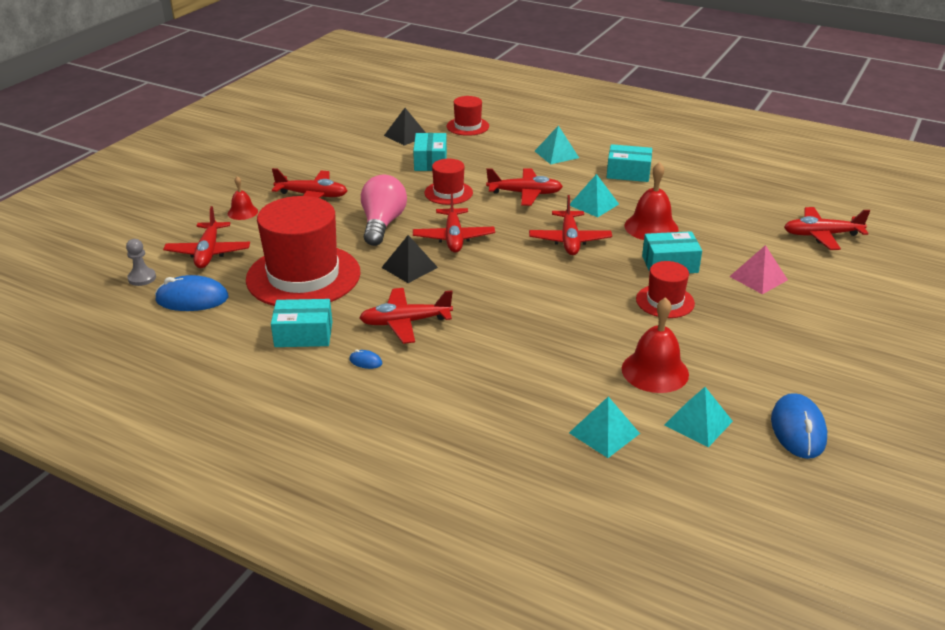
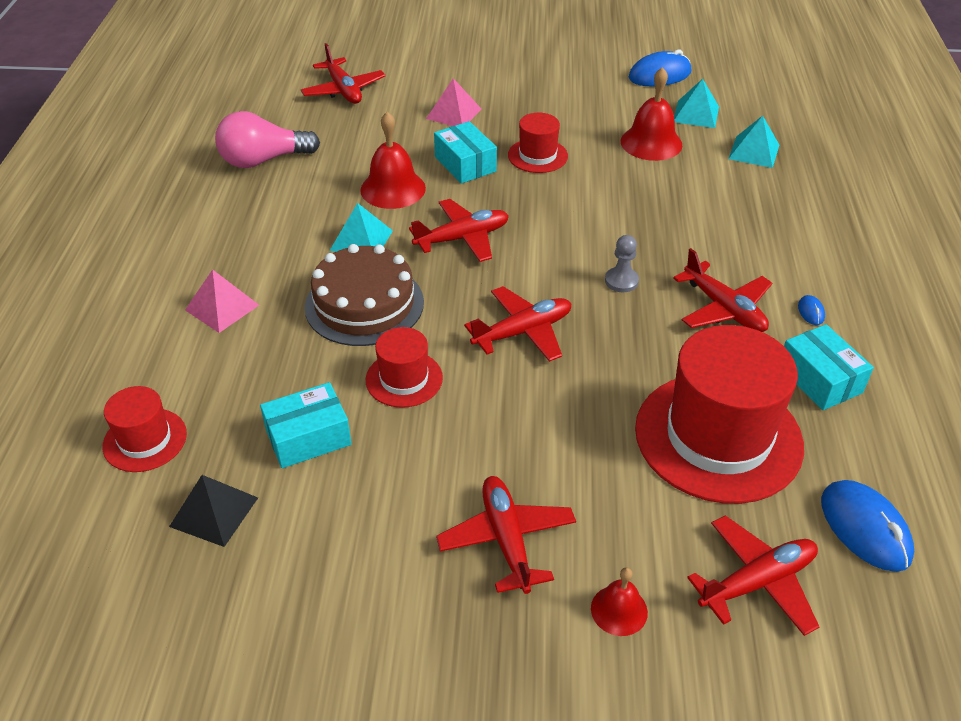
camera: 115 degrees left, 10 degrees up
grey pawn [126,239,156,286] -> grey pawn moved to [605,235,639,292]
pink light bulb [361,175,407,246] -> pink light bulb moved to [215,111,320,168]
black pyramid [381,235,438,283] -> none
red plane [486,168,563,206] -> brown cake [305,244,424,346]
turquoise pyramid [535,125,579,164] -> pink pyramid [185,269,259,333]
turquoise box [607,144,652,182] -> none

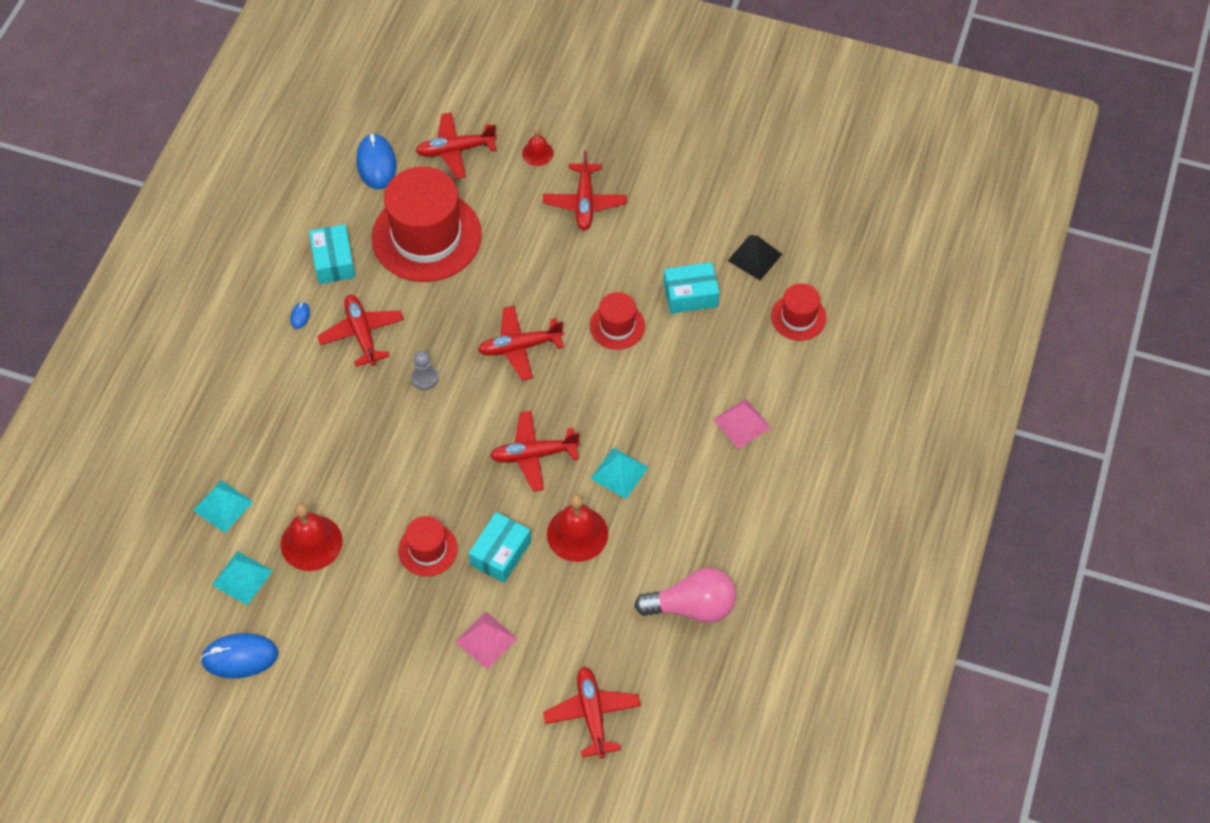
camera: 165 degrees left, 15 degrees up
brown cake [305,244,424,346] -> none
turquoise box [434,121,497,184] -> turquoise box turned 45 degrees clockwise [469,512,531,583]

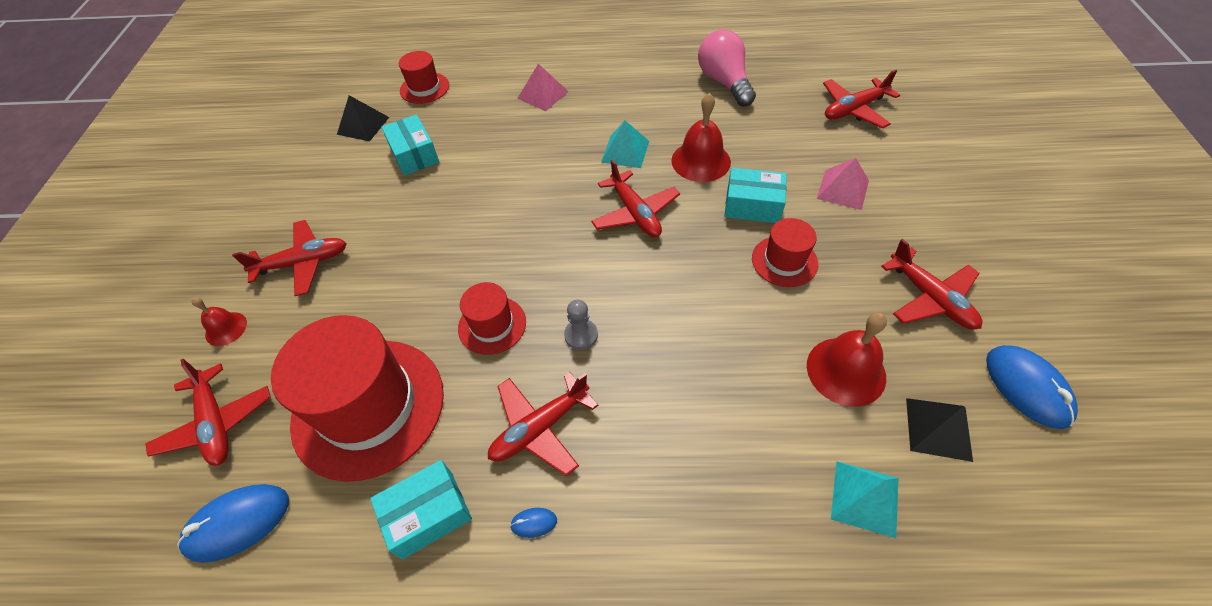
camera: 105 degrees left, 5 degrees down
turquoise pyramid [212,551,272,605] -> black pyramid [906,398,973,462]
red plane [478,306,564,381] -> red plane moved to [881,239,982,330]
red hat [590,292,645,350] -> red hat moved to [458,282,526,355]

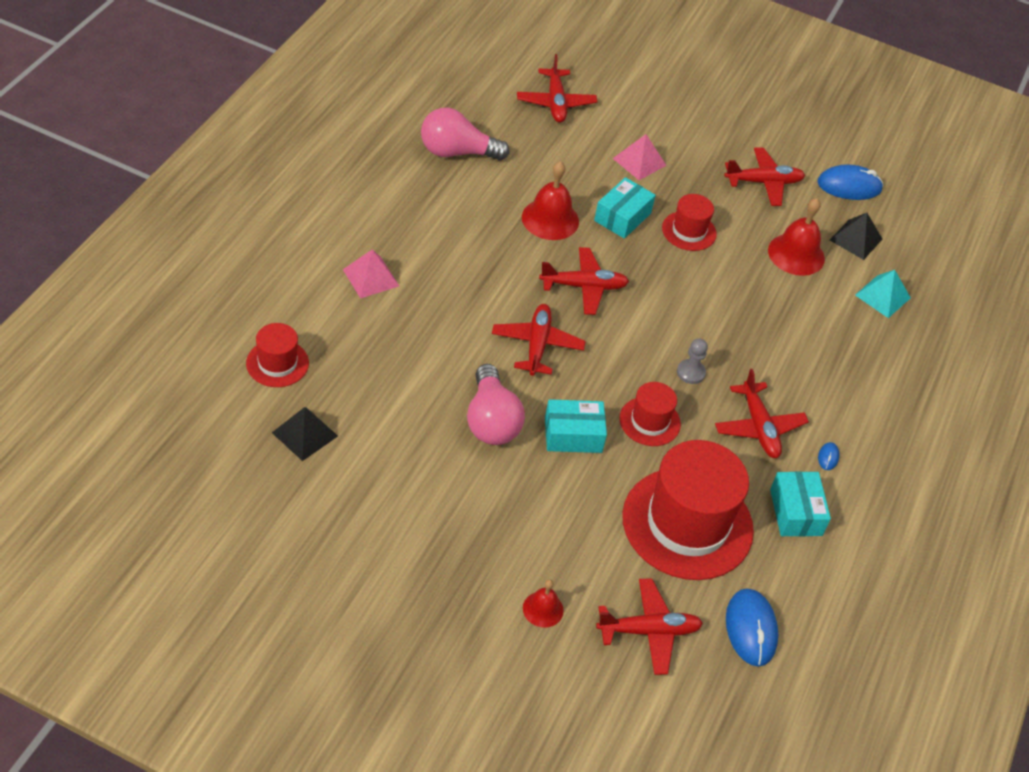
camera: 75 degrees left, 5 degrees down
red plane [232,220,347,296] -> red plane moved to [492,304,586,376]
turquoise box [381,114,439,176] -> turquoise box moved to [545,399,607,453]
turquoise pyramid [601,120,649,168] -> none
none -> pink light bulb [467,364,525,445]

